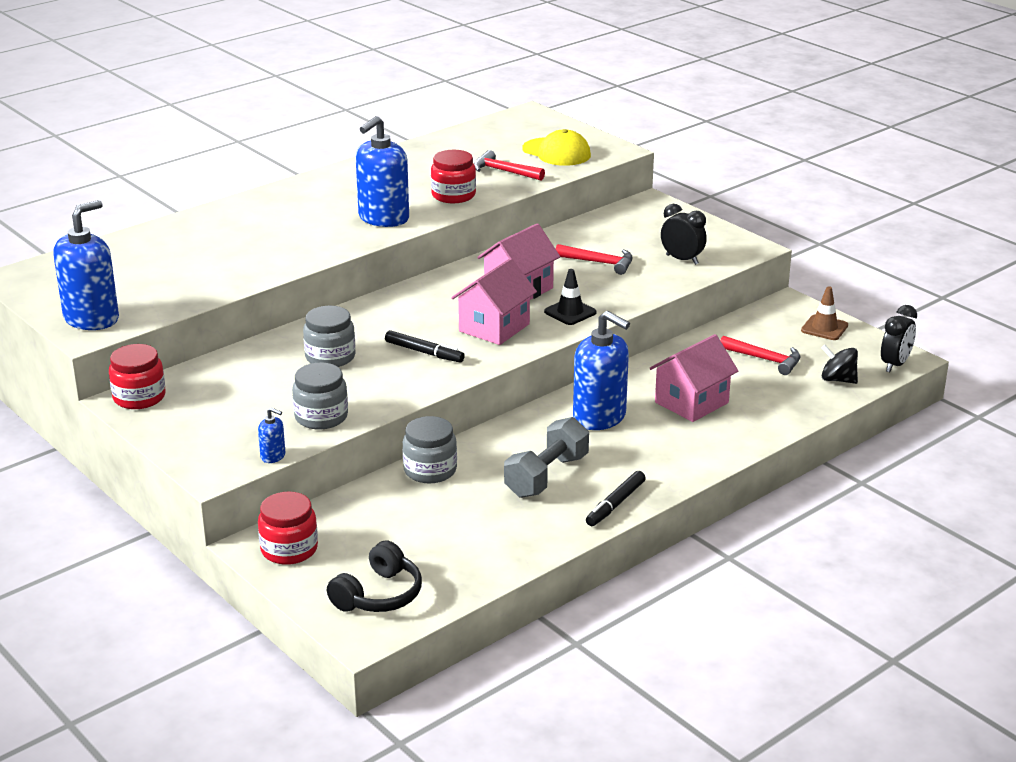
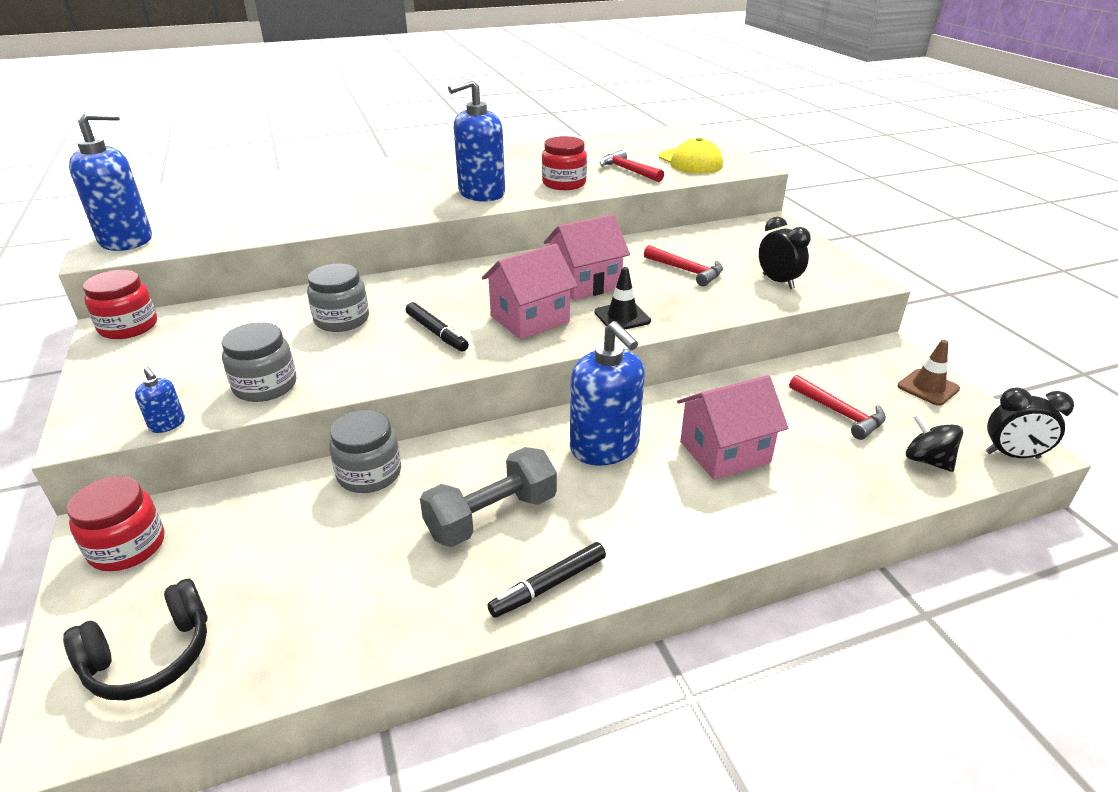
camera: 20 degrees right, 5 degrees up
black clock [881,305,917,372] -> black clock turned 45 degrees clockwise [986,388,1074,459]

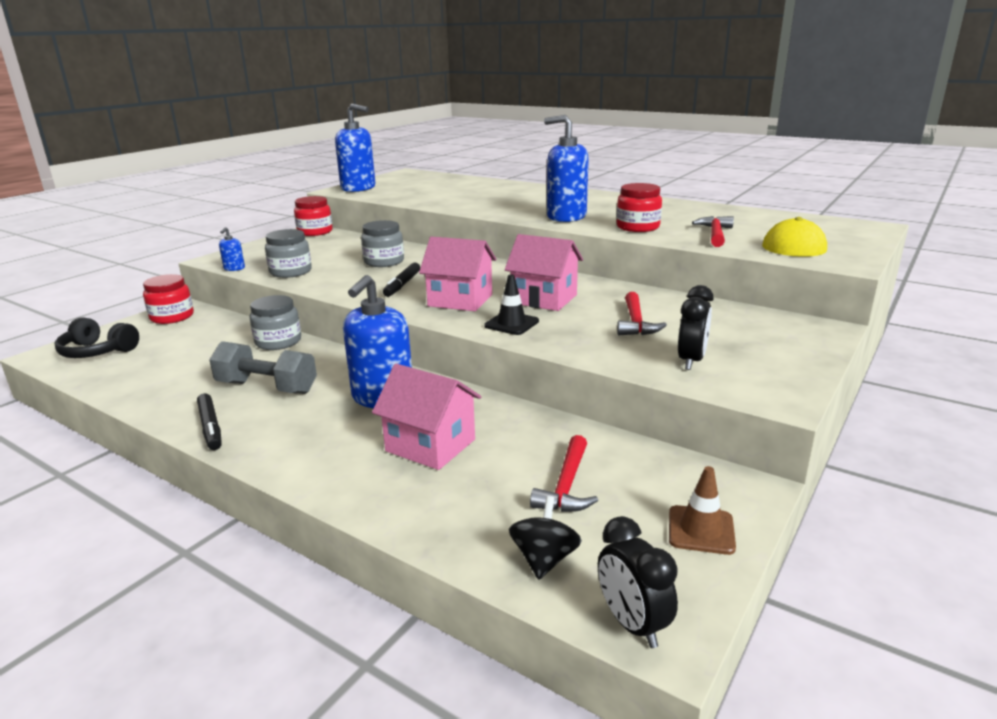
camera: 55 degrees right, 10 degrees down
black marker [487,542,606,618] -> black marker turned 135 degrees counterclockwise [197,393,222,450]

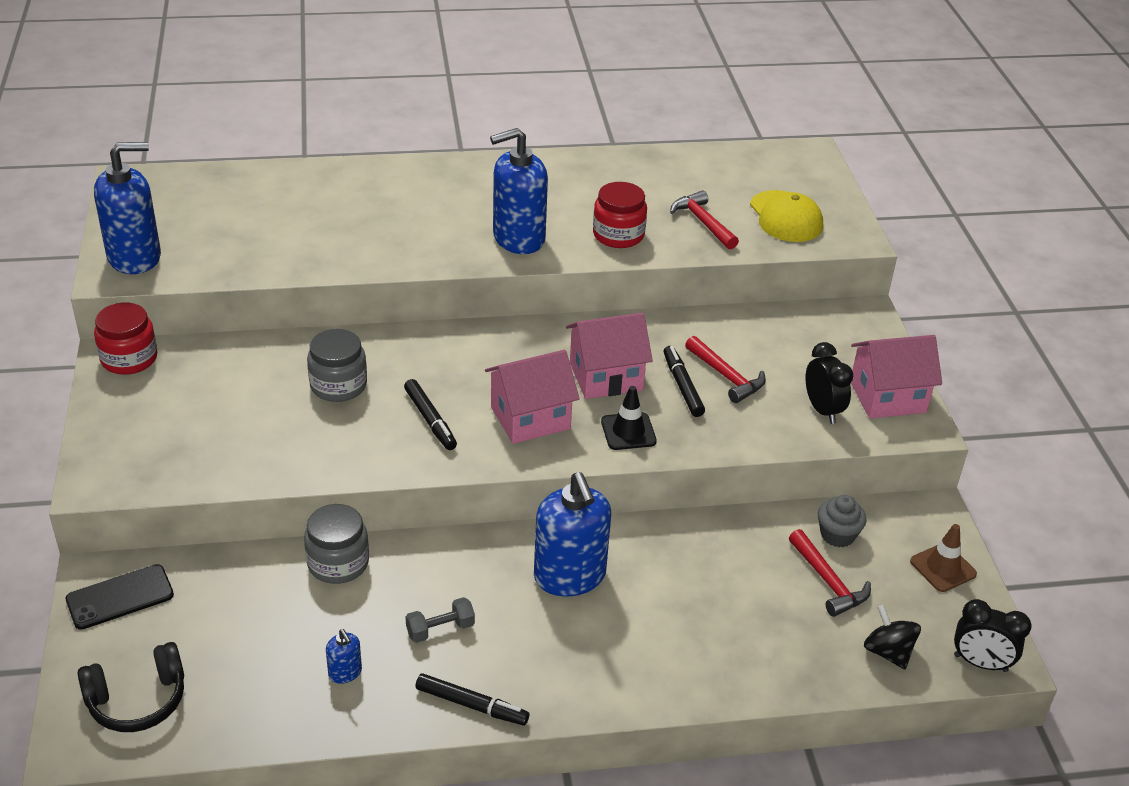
camera: 45 degrees left, 15 degrees up
red jar [143,274,194,324] -> black phone [66,564,174,630]
grey dumbbell [209,341,317,394] -> grey dumbbell [406,597,475,643], size x0.54
blue soap dispenser [219,227,245,271] -> blue soap dispenser moved to [326,629,362,684]
grey jar [265,229,312,278] -> none
pink house [372,364,481,470] -> pink house moved to [851,335,942,418]
none -> black marker [664,346,705,417]
none -> grey cupcake [818,495,866,547]

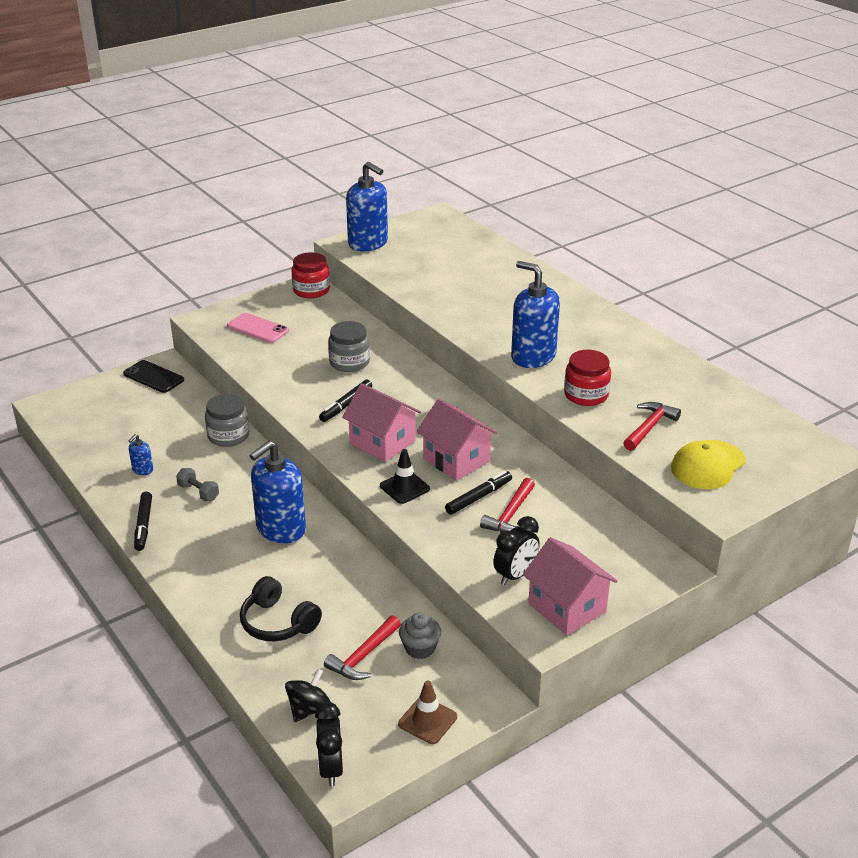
camera: 65 degrees right, 5 degrees down
black headphones [77,642,184,732] -> black headphones moved to [240,576,322,641]
none -> pink phone [227,313,289,343]

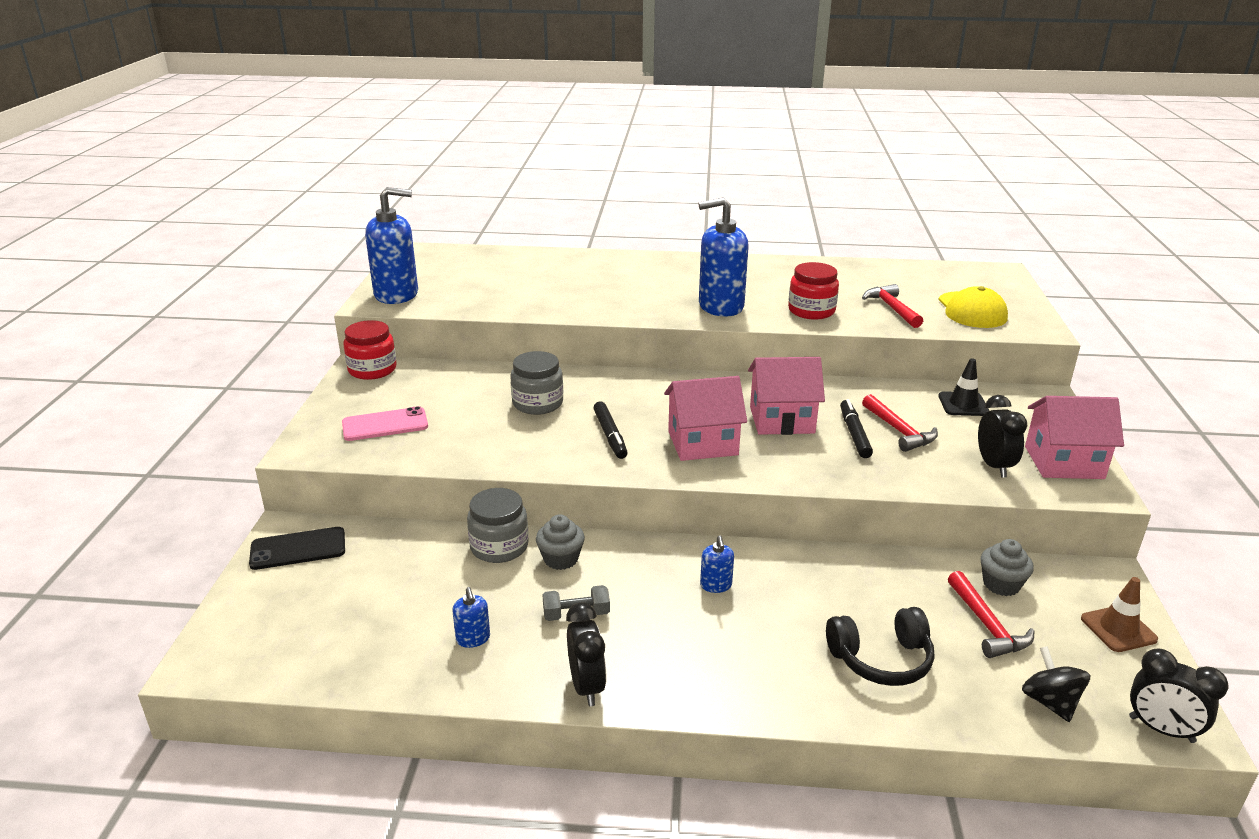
camera: 50 degrees left, 5 degrees down
black marker [134,492,152,551] -> black clock [566,603,607,706]
blue soap dispenser [250,441,306,543] -> blue soap dispenser [700,536,734,593], size x0.43
black traffic cone [380,449,430,504] -> black traffic cone moved to [938,358,990,416]
none -> grey cupcake [536,514,585,570]

